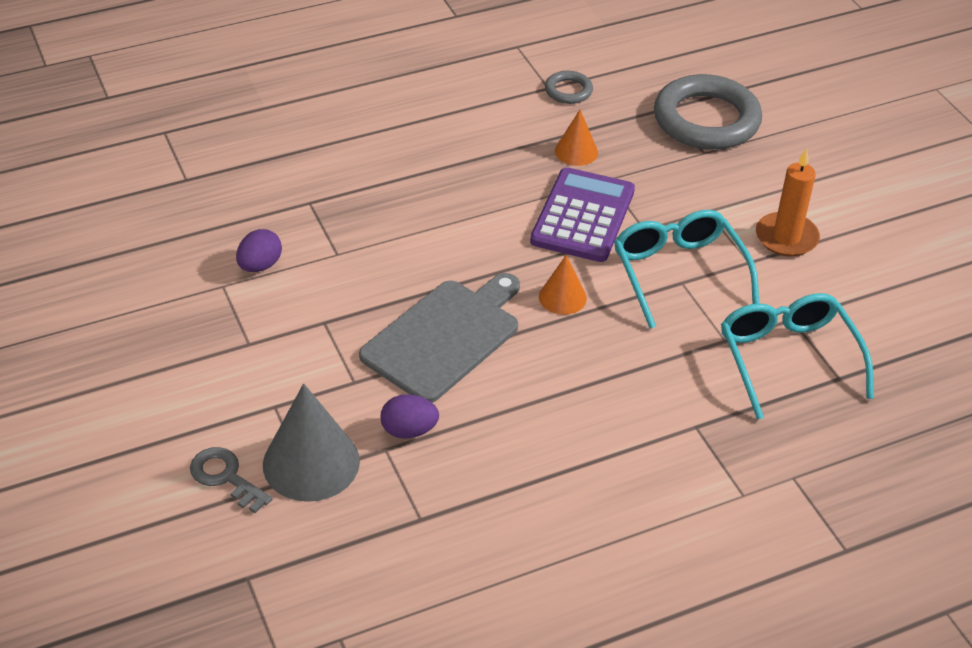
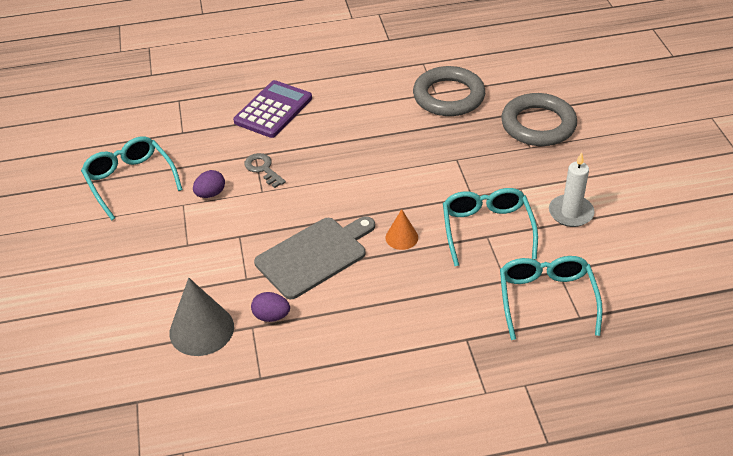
camera: 15 degrees right, 0 degrees up
grey key [190,447,272,513] -> grey key moved to [244,153,286,188]
purple calculator [530,167,635,262] -> purple calculator moved to [233,80,312,138]
grey ring [545,71,593,104] -> grey ring [413,66,485,116], size x2.19
orange cone [555,110,598,166] -> none
orange candle [756,148,820,257] -> white candle [549,152,595,227]
none -> turquoise glasses [81,136,183,220]

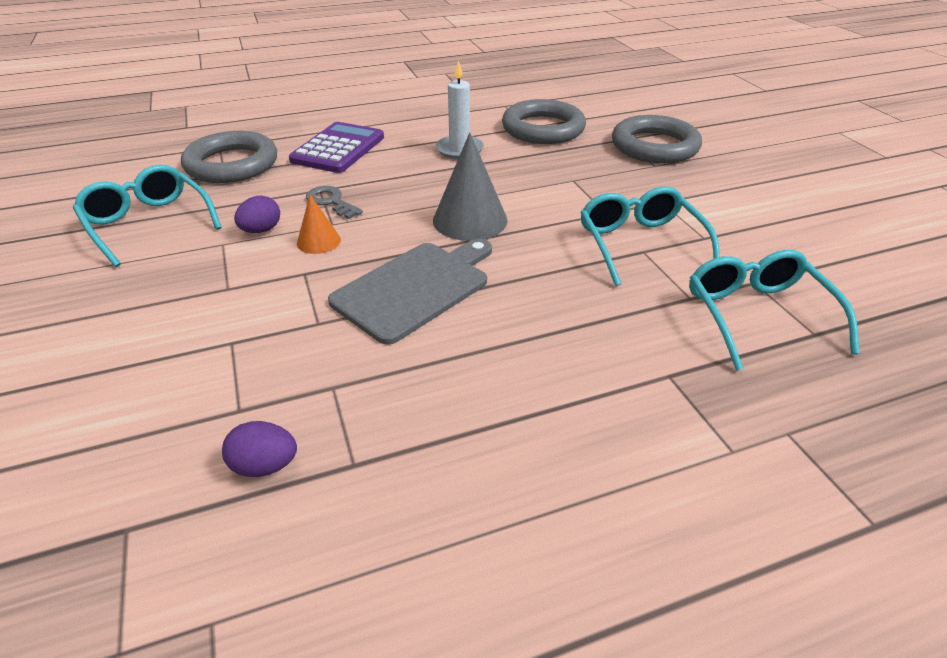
camera: 10 degrees left, 5 degrees down
grey cone [169,278,234,356] -> grey cone moved to [433,132,508,241]
purple egg [251,292,290,322] -> purple egg moved to [222,421,297,477]
orange cone [386,209,418,250] -> orange cone moved to [297,195,341,254]
white candle [549,152,595,227] -> white candle moved to [436,60,484,159]
none -> grey ring [181,131,277,183]

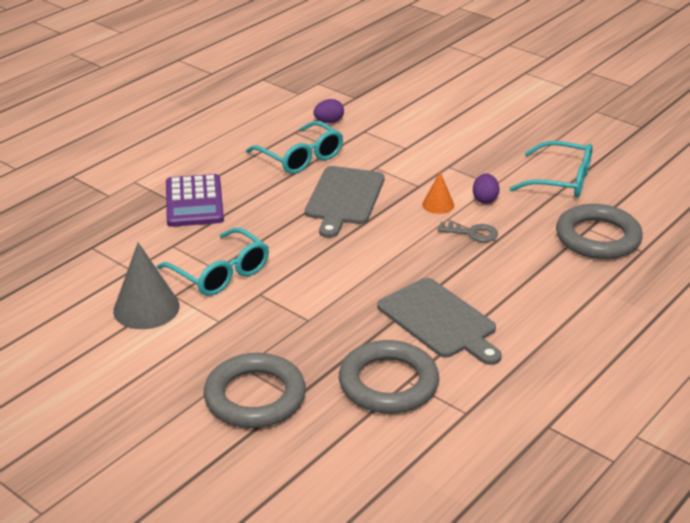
camera: 150 degrees right, 5 degrees down
purple calculator [289,122,384,173] -> purple calculator moved to [166,174,224,227]
grey cone [433,132,508,241] -> grey cone moved to [113,242,180,329]
white candle [436,60,484,159] -> grey cutting board [377,278,502,365]
turquoise glasses [689,250,860,371] -> turquoise glasses moved to [246,121,343,174]

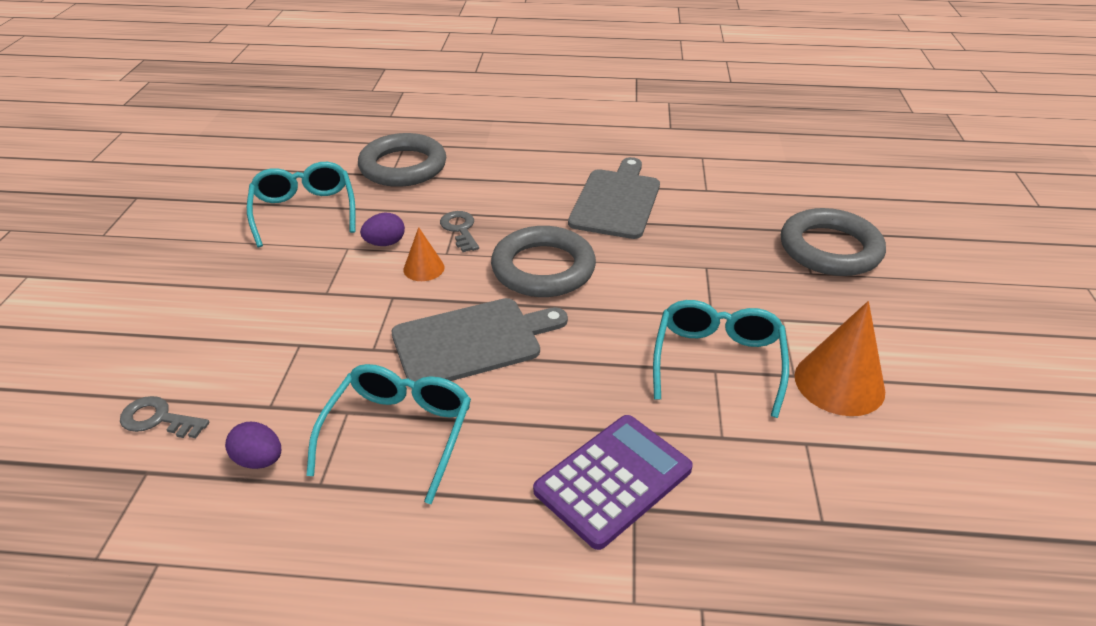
camera: 125 degrees left, 5 degrees up
grey cone [113,242,180,329] -> orange cone [795,301,885,416]
grey ring [339,340,439,414] -> grey ring moved to [491,226,596,297]
none -> grey key [120,396,210,438]

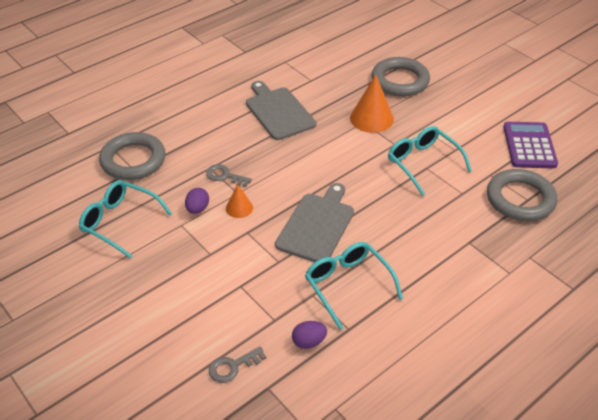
camera: 45 degrees left, 5 degrees up
grey ring [491,226,596,297] -> grey ring moved to [487,169,557,221]
purple calculator [533,415,693,550] -> purple calculator moved to [503,122,558,168]
orange cone [795,301,885,416] -> orange cone moved to [350,75,394,133]

